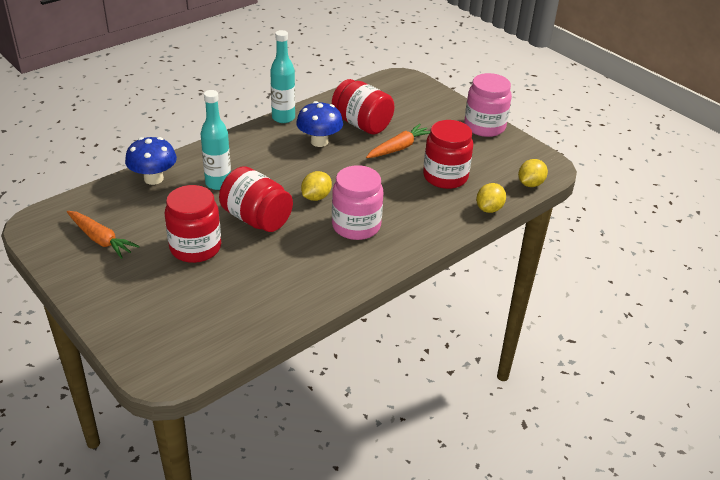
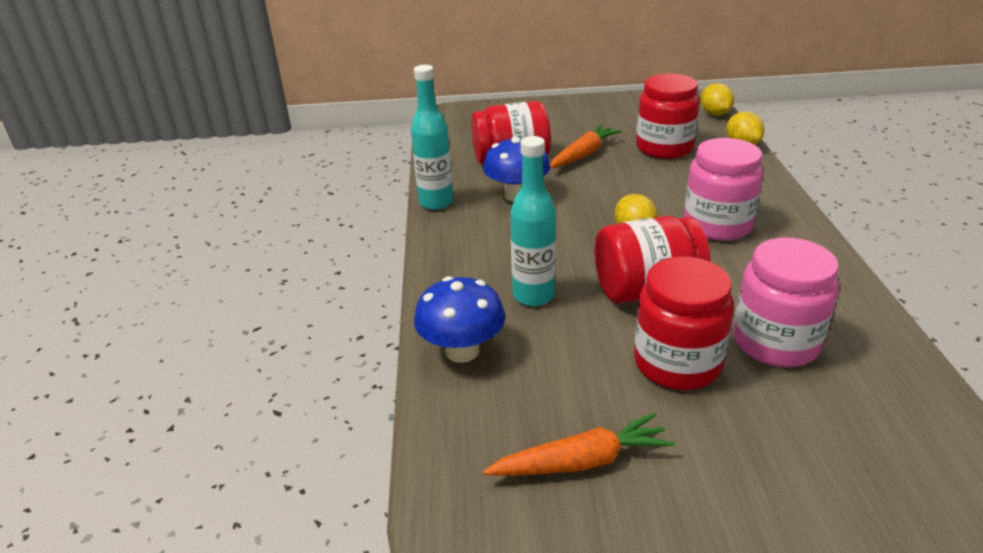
camera: 50 degrees left, 5 degrees down
orange carrot [366,124,430,158] -> orange carrot turned 45 degrees clockwise [550,125,621,168]
pink jar [464,73,512,137] -> pink jar moved to [733,238,839,367]

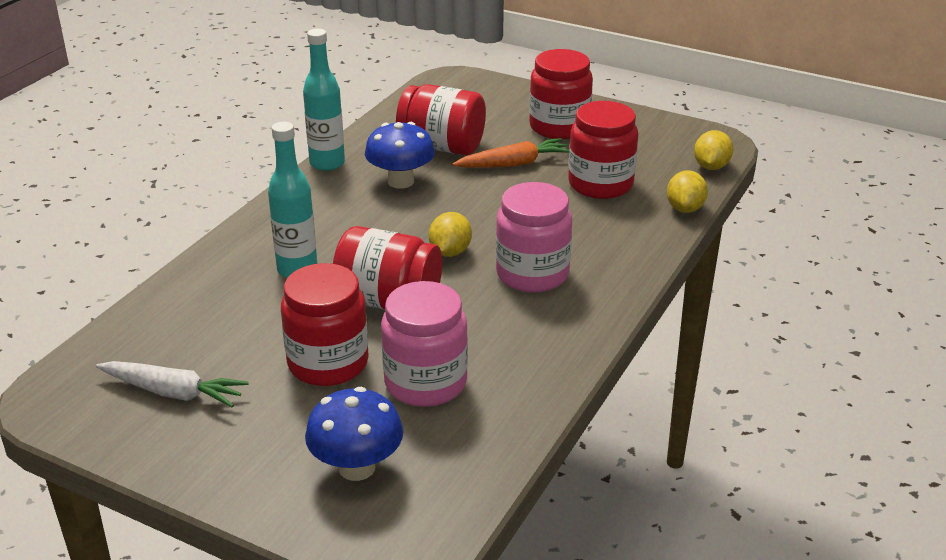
camera: 30 degrees right, 0 degrees up
blue mushroom [414,276,505,363] -> blue mushroom moved to [305,387,403,481]
orange carrot [483,413,675,476] -> white carrot [96,361,249,408]
none -> red jar [529,49,593,139]

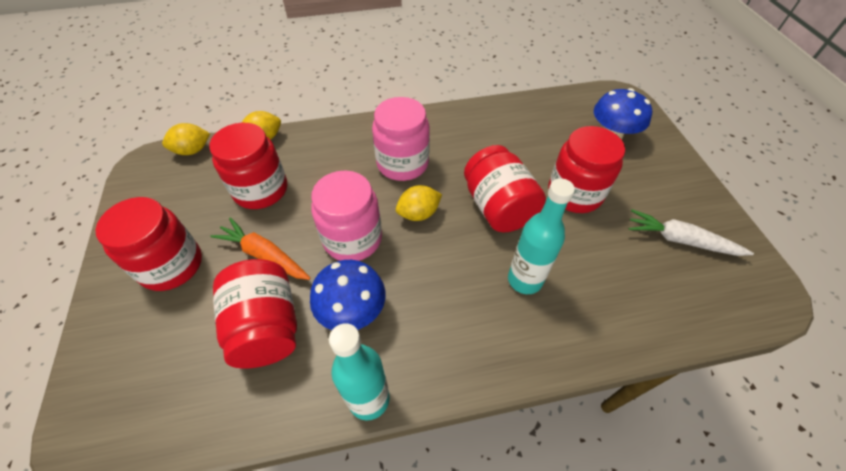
camera: 130 degrees left, 20 degrees up
white carrot [96,361,249,408] -> white carrot turned 45 degrees counterclockwise [629,209,754,256]
pink jar [381,281,468,407] -> pink jar moved to [311,170,382,261]

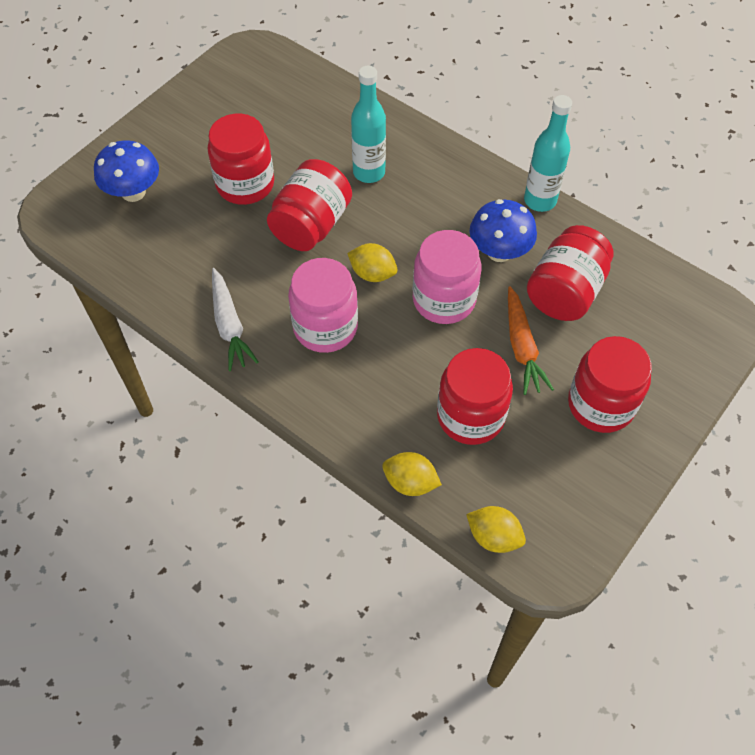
camera: 130 degrees left, 5 degrees up
white carrot [629,209,754,256] -> white carrot moved to [212,268,258,371]

